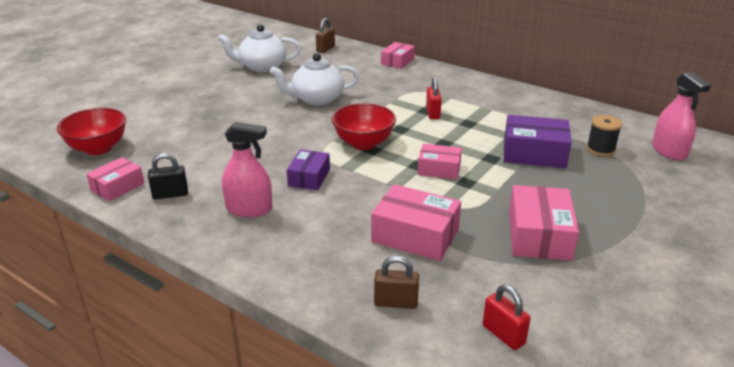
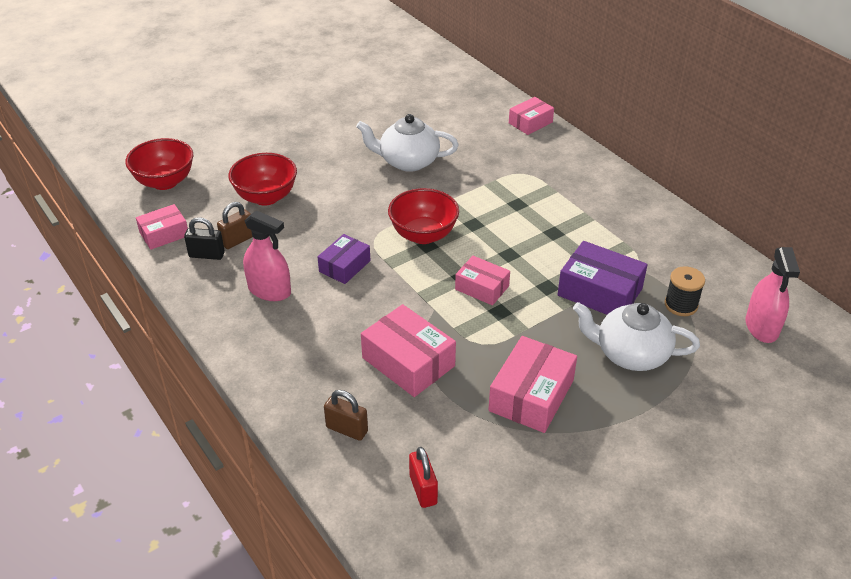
camera: 20 degrees right, 10 degrees up
white teapot [218,24,301,72] -> white teapot moved to [573,302,700,371]
brown padlock [316,18,335,53] -> brown padlock moved to [217,202,253,249]
red padlock [426,77,442,119] -> none
none -> red bowl [228,153,297,206]

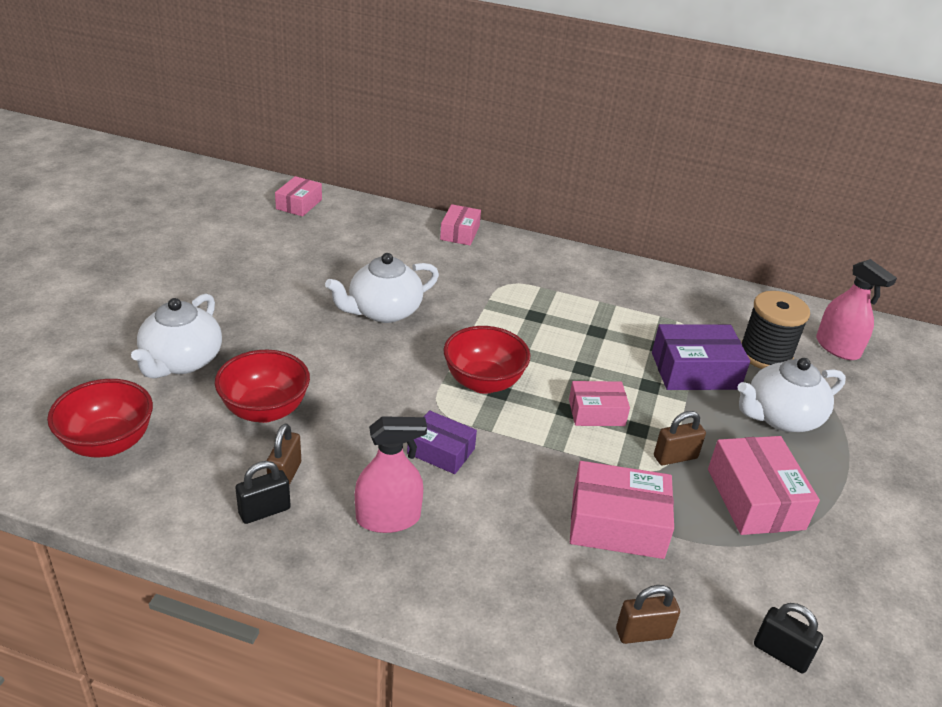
camera: 40 degrees left, 5 degrees down
pink box [136,204,188,250] -> pink box moved to [275,176,322,217]
purple box [318,234,371,284] -> purple box turned 60 degrees counterclockwise [407,410,477,474]
red padlock [409,447,438,508] -> black padlock [754,603,823,673]
black spool [665,266,705,316] -> black spool [741,291,810,369], size x1.53
none -> white teapot [131,293,222,379]
none -> brown padlock [654,411,706,465]

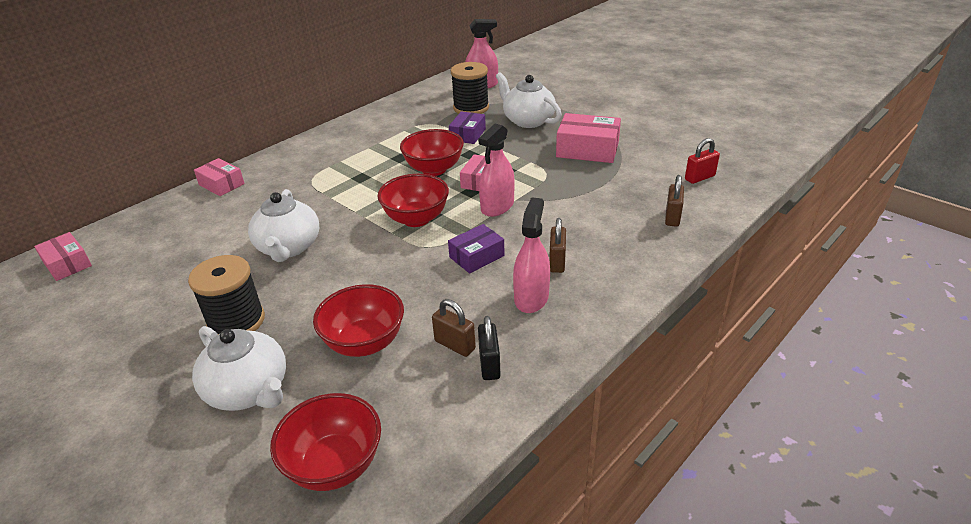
camera: 60 degrees left, 0 degrees up
pink box [570,461,674,559] -> none
purple box [652,324,750,390] -> purple box [449,111,486,144], size x0.63
brown padlock [654,411,706,465] -> brown padlock moved to [549,218,566,273]
white teapot [738,358,846,432] -> white teapot turned 135 degrees clockwise [496,72,562,128]
black padlock [754,603,823,673] -> red padlock [685,138,720,184]
none -> black spool [188,255,265,334]
none -> red bowl [400,129,464,176]
none -> pink spray bottle [478,124,515,217]

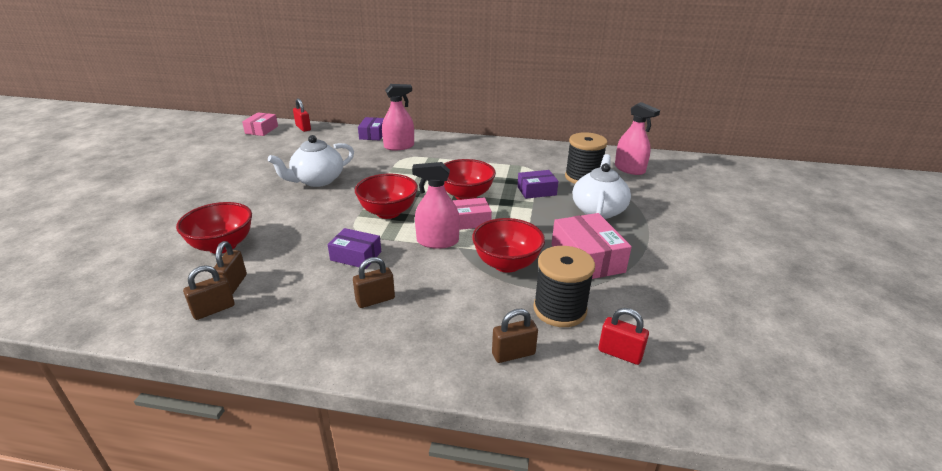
camera: 55 degrees right, 5 degrees down
black spool [188,255,265,334] -> black spool moved to [533,246,595,327]
white teapot [192,326,286,411] -> none
pink box [194,158,245,196] -> purple box [358,117,384,140]
red bowl [270,393,381,491] -> red bowl moved to [472,218,545,273]
black padlock [478,316,500,380] -> brown padlock [183,265,235,320]
pink spray bottle [513,197,550,313] -> pink spray bottle moved to [382,84,414,150]
none -> red padlock [293,98,311,132]

